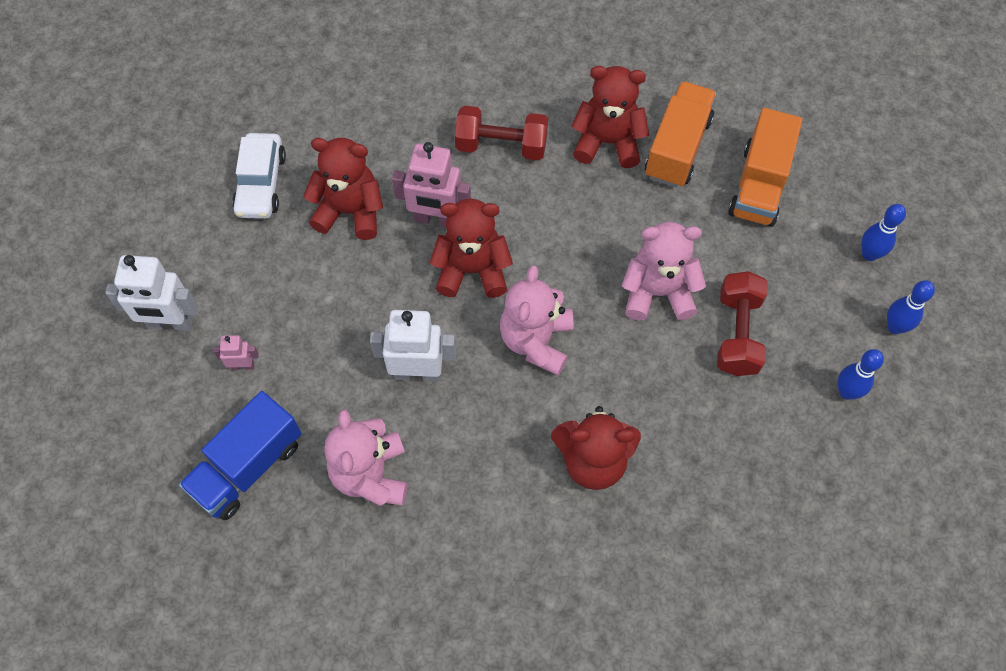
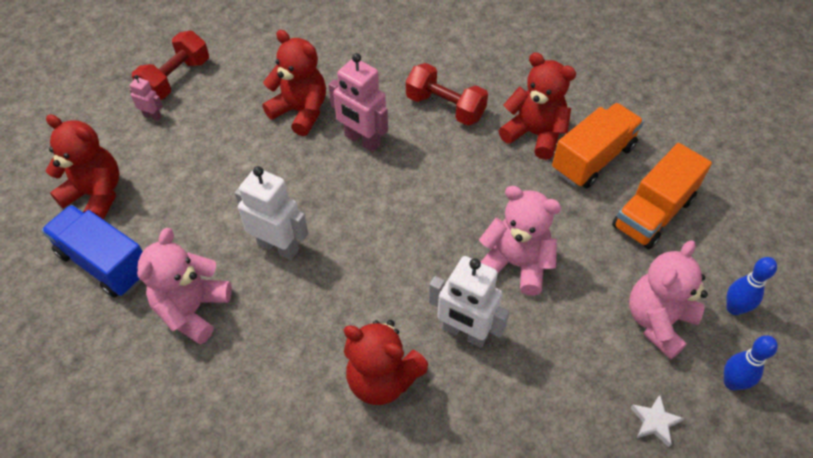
camera: 25 degrees right, 10 degrees down
white robot [105,255,198,331] -> white robot moved to [429,256,509,348]
blue truck [179,391,301,520] -> blue truck turned 60 degrees clockwise [41,205,143,298]
pink robot [213,335,259,370] -> pink robot moved to [129,75,163,121]
white car [232,133,286,219] -> none
red teddy bear [430,198,513,298] -> red teddy bear moved to [46,114,120,220]
pink teddy bear [500,265,574,375] -> pink teddy bear moved to [629,240,708,360]
red dumbbell [717,271,768,376] -> red dumbbell moved to [132,31,209,100]
blue bowling pin [838,349,884,400] -> white star [630,395,684,447]

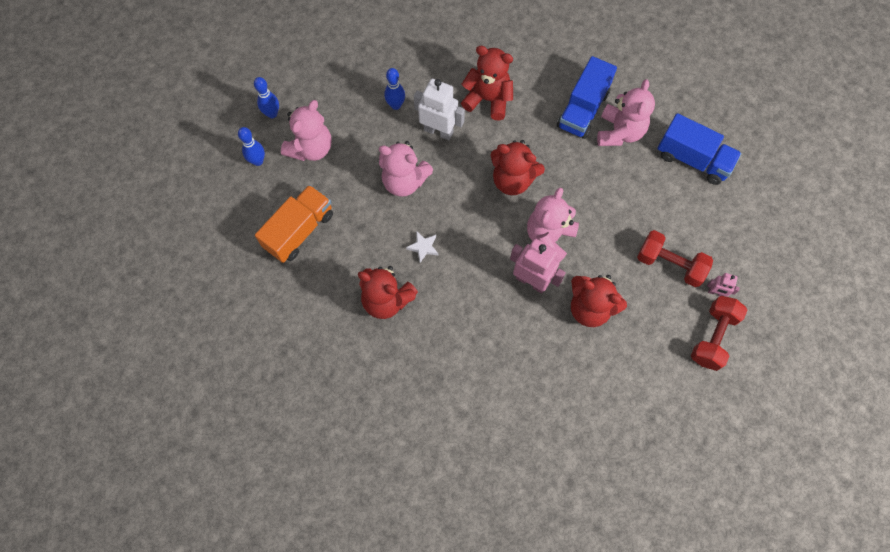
camera: 175 degrees right, 15 degrees up
red teddy bear [46,114,120,220] -> red teddy bear moved to [490,140,545,195]
white robot [235,166,308,260] -> none
red dumbbell [406,63,488,126] -> red dumbbell moved to [637,230,713,287]
orange truck [552,103,644,188] -> none
white star [630,395,684,447] -> white star moved to [406,231,438,263]
none -> blue bowling pin [384,68,405,110]
none -> pink teddy bear [527,188,579,262]
none -> blue truck [557,56,617,139]

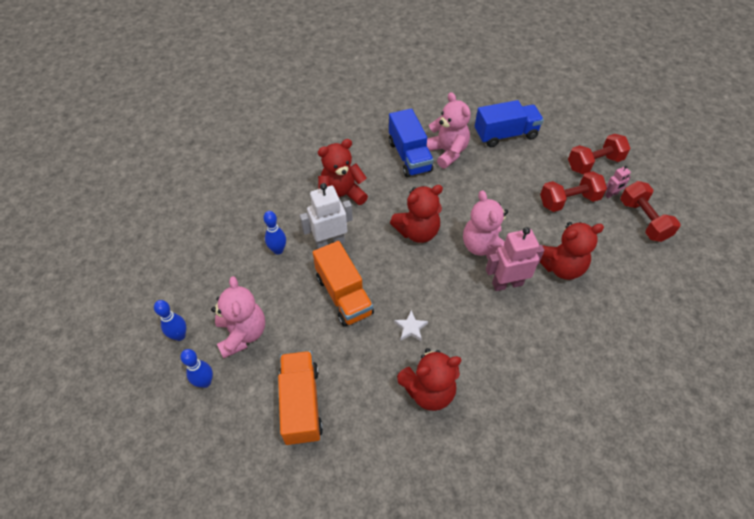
camera: 45 degrees left, 15 degrees down
pink teddy bear [379,141,433,197] -> orange truck [313,241,374,326]
none -> red dumbbell [568,134,630,174]

